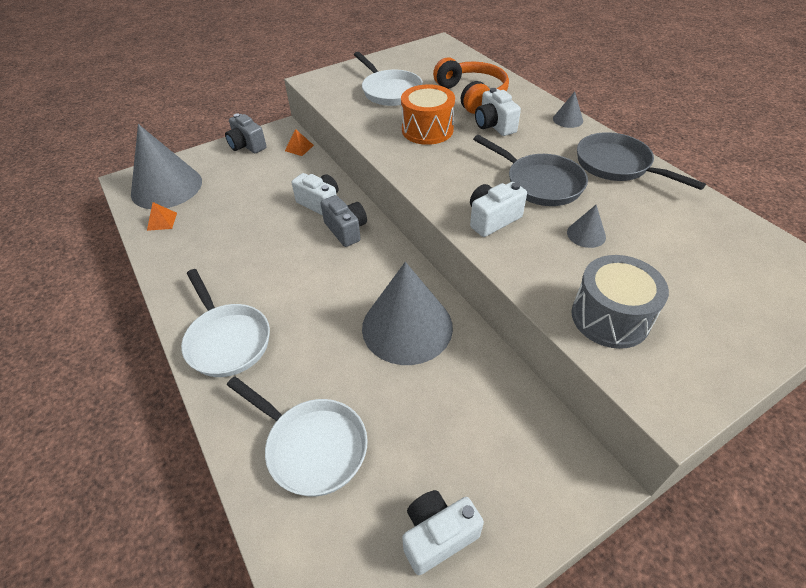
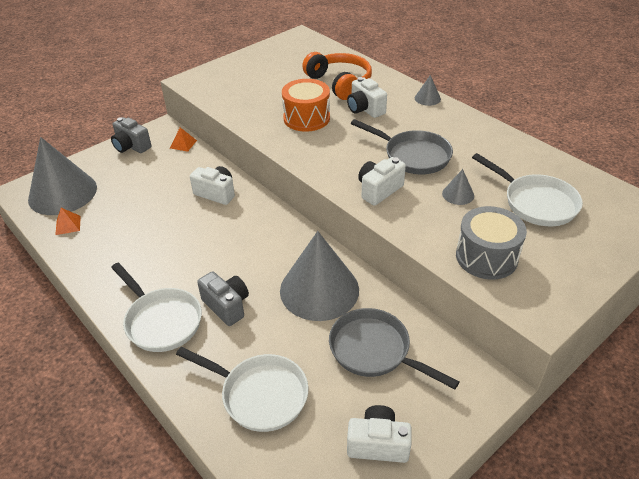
camera: 10 degrees left, 5 degrees down
grey camera [321,195,367,247] -> grey camera moved to [197,271,249,326]
white pan [354,52,423,106] -> white pan moved to [472,153,583,226]
white camera [402,490,484,575] -> white camera turned 45 degrees clockwise [347,405,412,463]
grey pan [577,132,706,190] -> grey pan moved to [329,308,460,389]

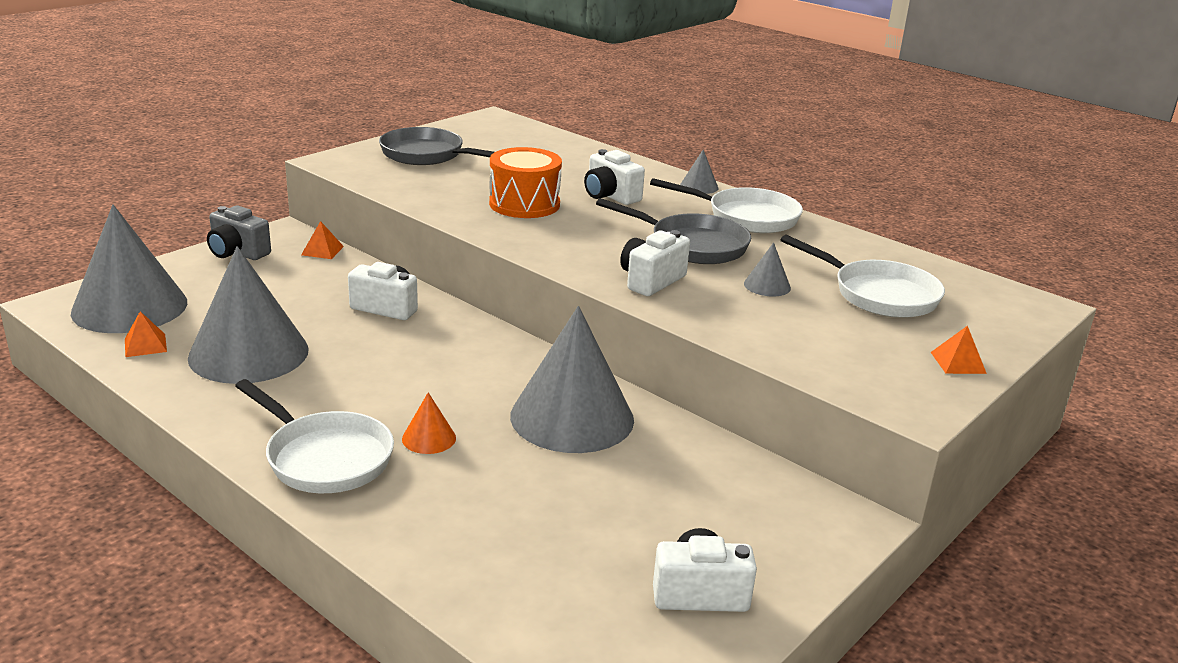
camera: 10 degrees left, 15 degrees down
white pan [176,347,308,432] -> white pan moved to [650,178,803,233]
grey camera [197,271,249,326] -> orange cone [402,392,456,454]
orange headphones [302,52,372,100] -> none
grey pan [329,308,460,389] -> grey pan moved to [379,127,494,165]
grey drum [456,206,527,280] -> none
none -> grey cone [188,246,309,384]
none -> orange pyramid [931,326,987,374]

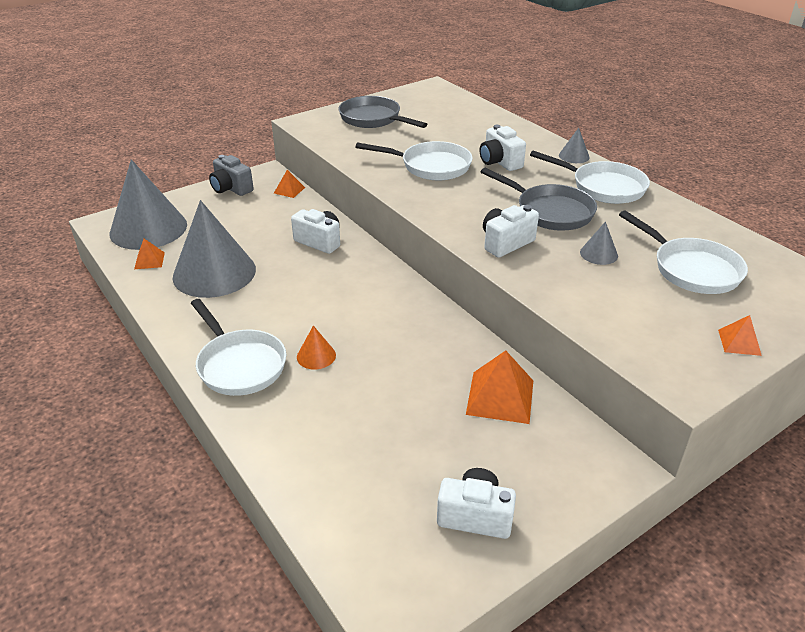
camera: 15 degrees right, 10 degrees up
orange drum [489,147,562,218] -> white pan [356,141,473,180]
grey cone [510,306,634,453] -> none
none -> orange pyramid [466,350,533,424]

